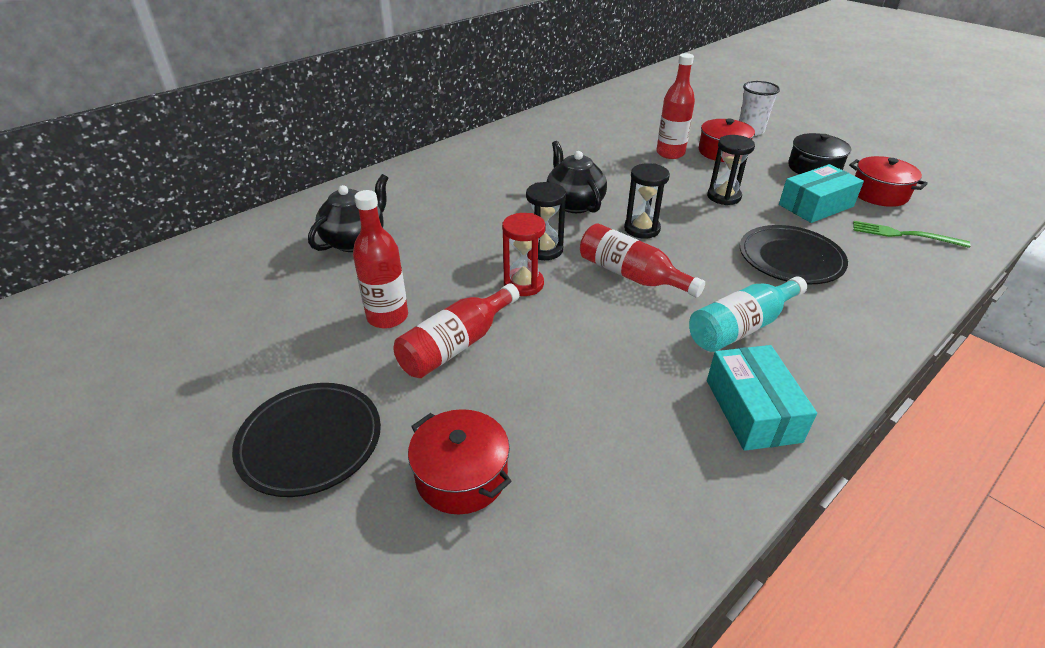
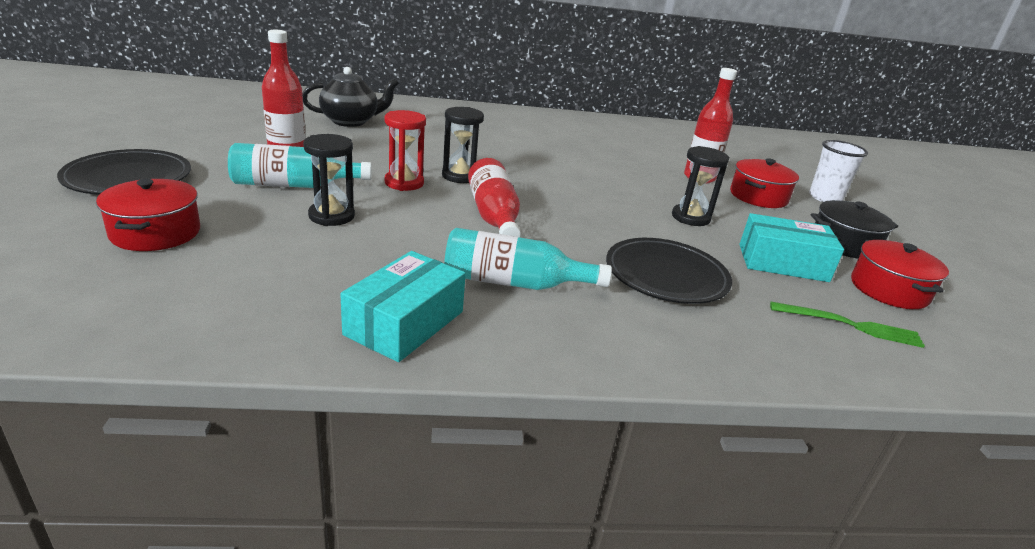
camera: 35 degrees right, 10 degrees down
red bottle [393,283,520,378] -> turquoise bottle [228,143,372,188]
black teapot [547,141,607,213] -> none
black hourglass [624,163,670,239] -> black hourglass moved to [303,134,355,226]
green fork [853,221,970,248] -> green fork turned 135 degrees clockwise [770,302,925,348]

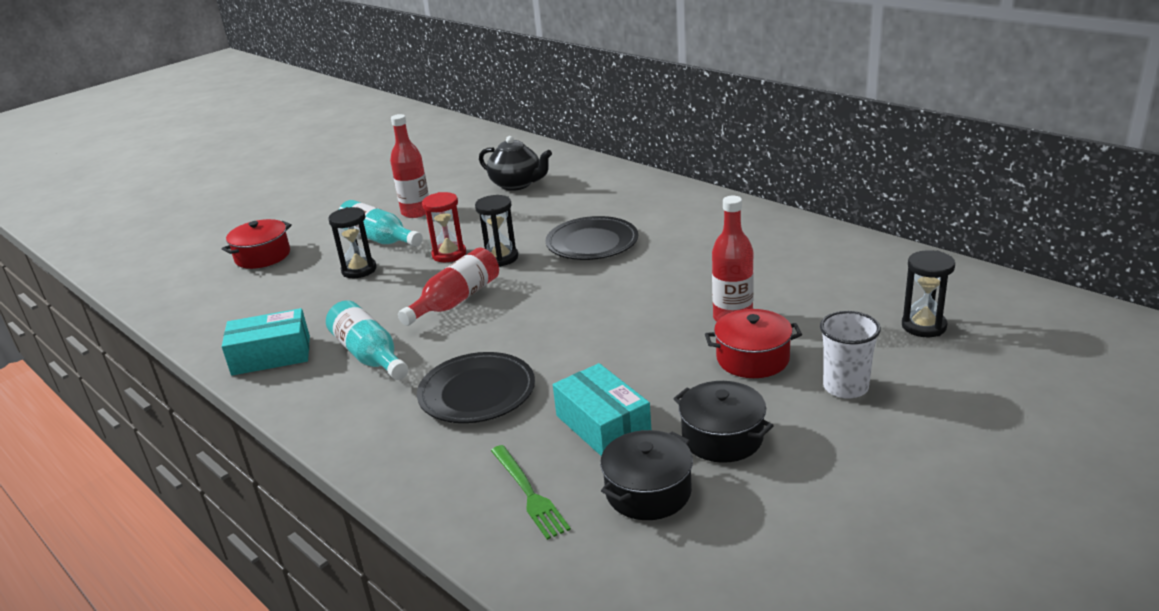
camera: 55 degrees right, 0 degrees up
black plate [57,149,191,195] -> black plate moved to [546,216,638,260]
black hourglass [672,146,729,226] -> black hourglass moved to [902,250,955,337]
red pot [851,240,949,309] -> black pot [600,430,693,520]

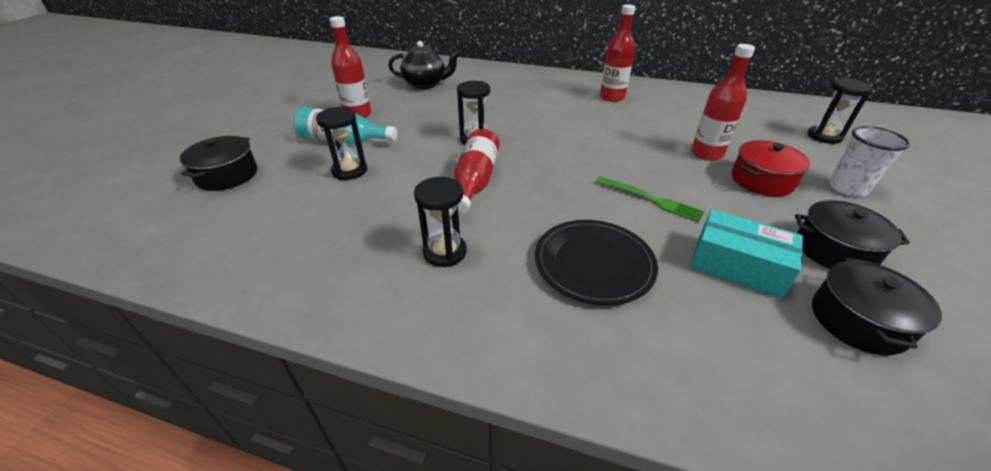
camera: 30 degrees left, 10 degrees up
red pot [222,219,292,269] -> black pot [180,136,257,191]
turquoise box [222,308,310,375] -> none
turquoise bottle [326,300,408,380] -> black hourglass [414,177,467,267]
red hourglass [422,192,466,262] -> none
green fork [491,445,571,540] -> green fork moved to [596,177,705,222]
black plate [546,216,638,260] -> none
none -> red bottle [600,4,635,102]

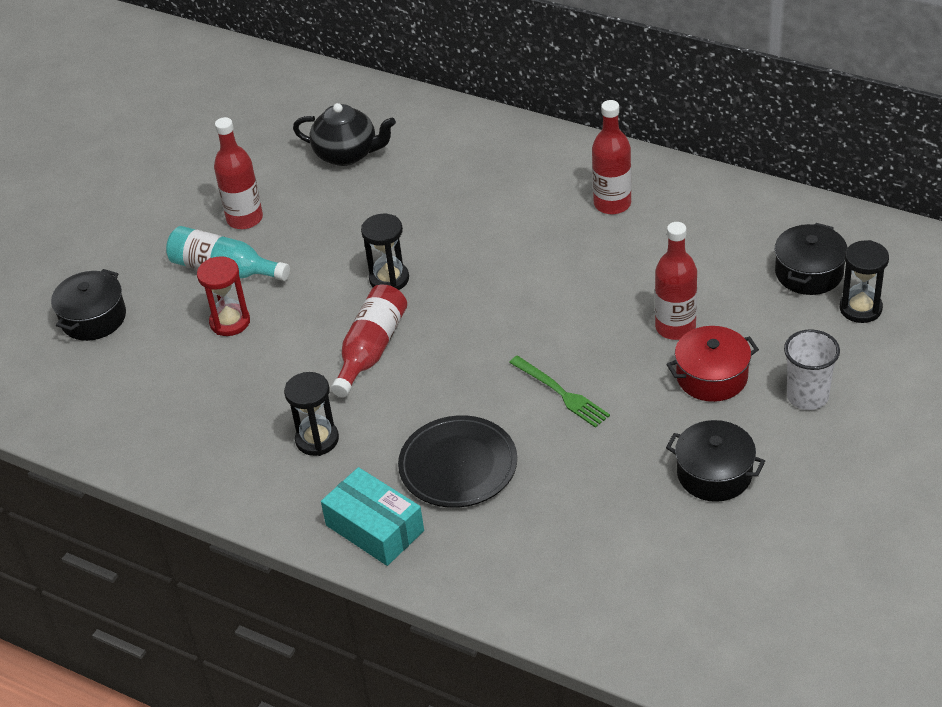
camera: 15 degrees right, 5 degrees up
black hourglass [316,107,367,180] -> red hourglass [197,256,250,336]
turquoise box [690,209,803,299] -> turquoise box moved to [321,467,424,566]
black pot [812,258,942,355] -> black pot moved to [775,223,848,295]

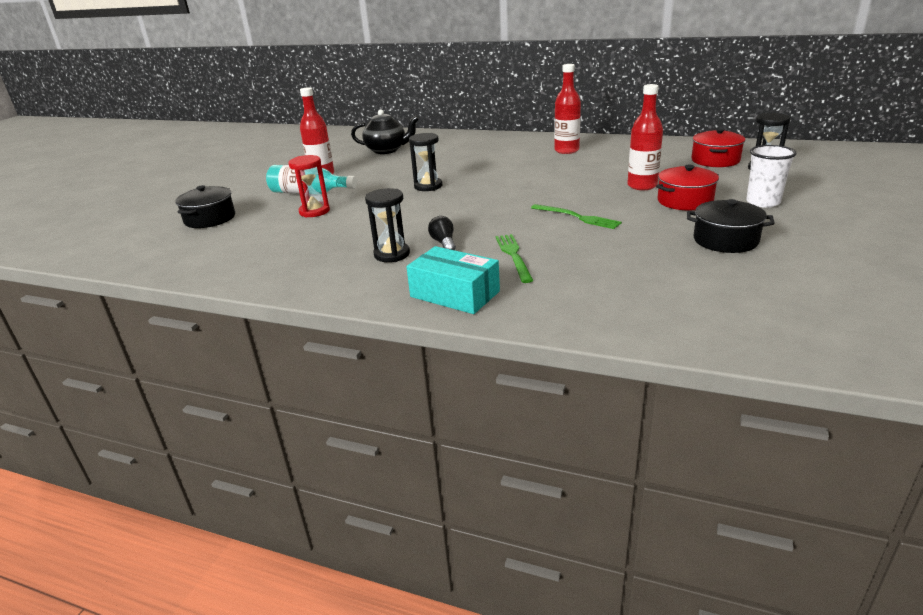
camera: 10 degrees left, 15 degrees down
red bottle [331,285,407,397] -> none
black plate [398,415,517,508] -> green fork [496,234,534,283]
black pot [775,223,848,295] -> red pot [691,128,745,167]
none -> black light bulb [428,216,456,250]

